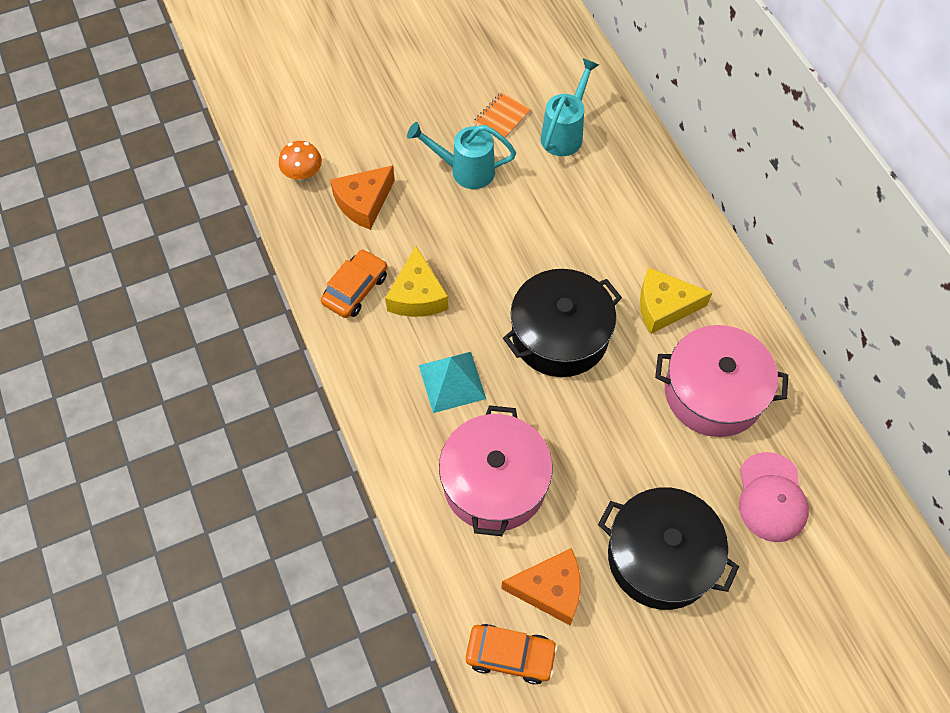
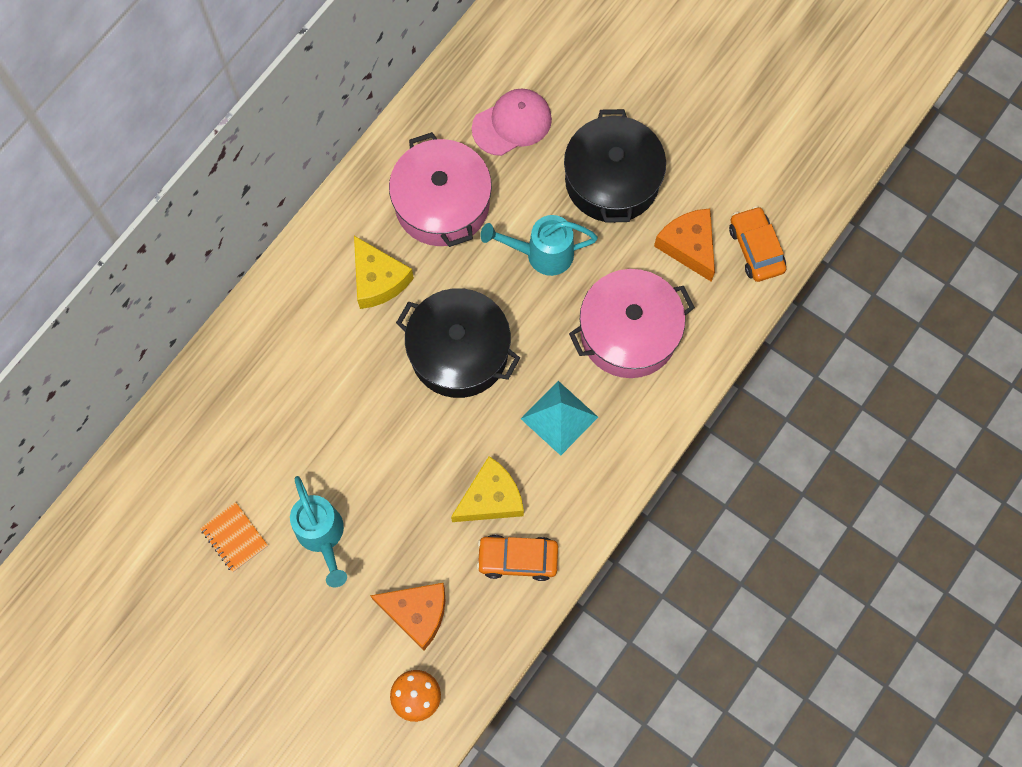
camera: 120 degrees left, 10 degrees up
orange notebook [473,92,531,138] -> orange notebook turned 45 degrees clockwise [200,502,268,572]
turquoise watering can [541,58,599,156] -> turquoise watering can moved to [480,215,598,276]

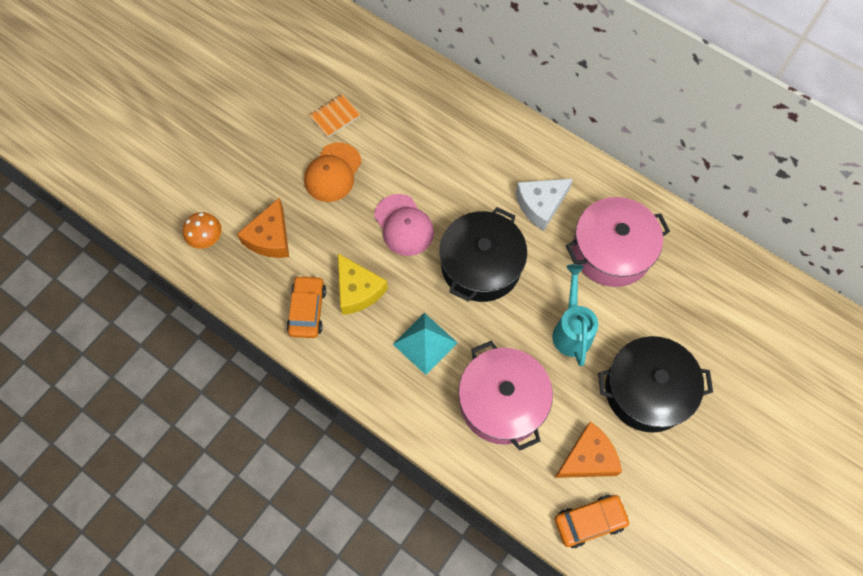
camera: 90 degrees right, 5 degrees down
turquoise watering can [290,476,347,588] -> orange cap [304,142,362,202]
yellow cheese [354,236,414,309] -> white cheese [516,179,573,231]
pink cap [472,88,552,156] -> pink cap moved to [374,194,434,256]

